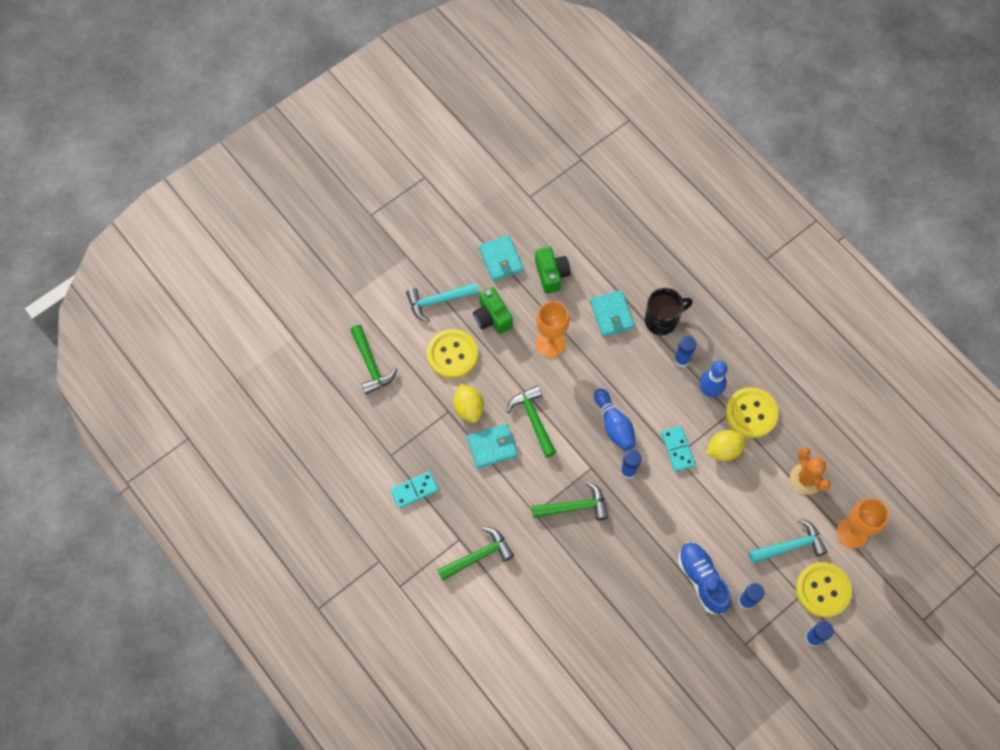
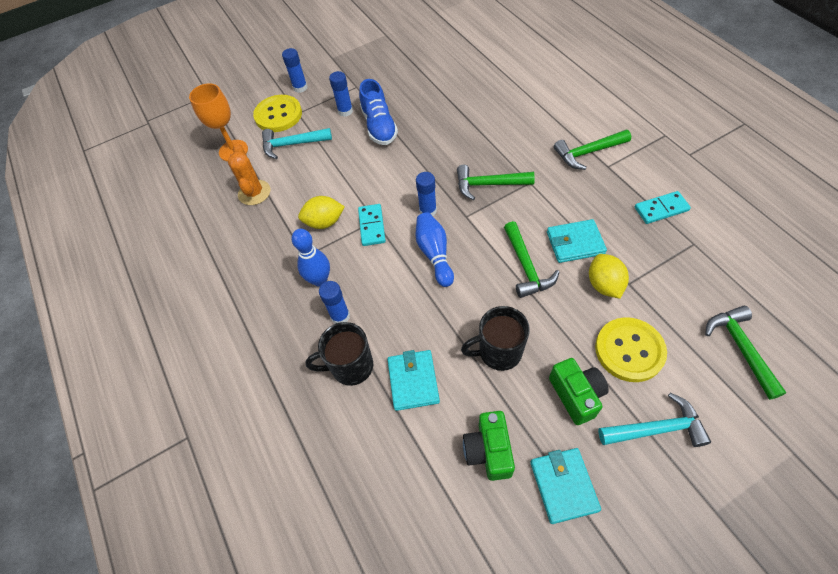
camera: 165 degrees left, 10 degrees down
orange goblet [536,301,569,357] -> black mug [461,306,530,371]
yellow button [726,387,778,438] -> none

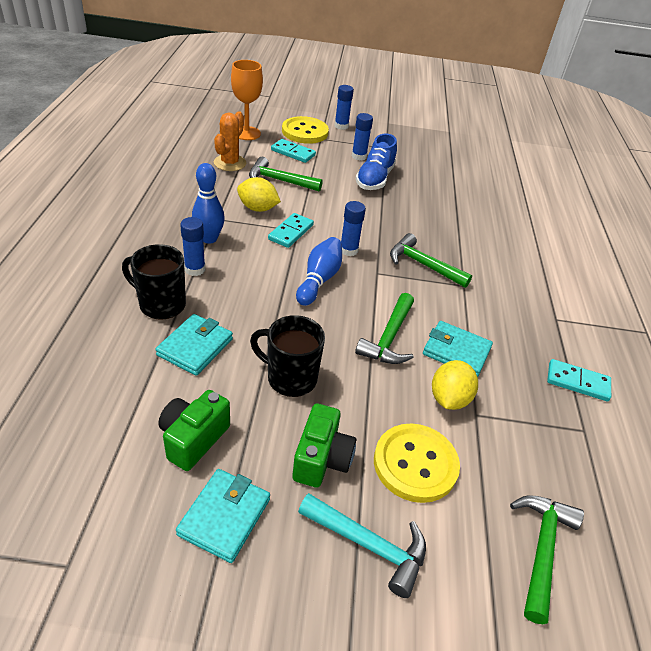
camera: 25 degrees right, 15 degrees down
turquoise hammer [262,128,332,159] -> turquoise domino [271,139,316,163]
green hammer [554,130,631,170] -> green hammer moved to [249,157,323,192]

